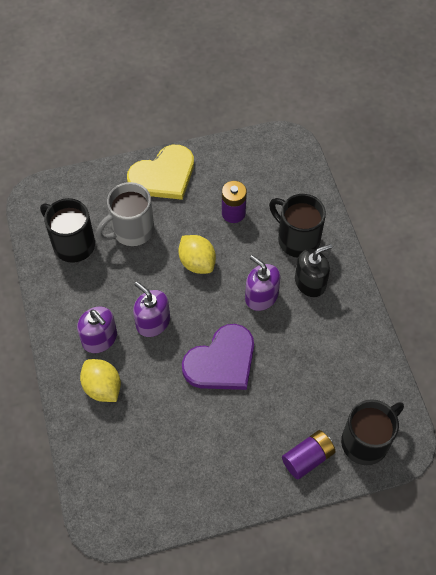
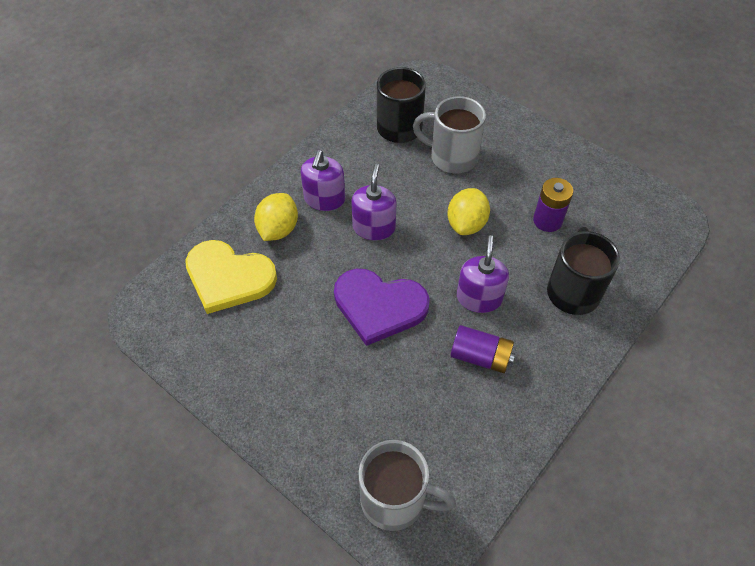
camera: 55 degrees right, 5 degrees down
yellow heart [127,145,194,200] -> yellow heart moved to [185,240,277,314]
purple battery [282,430,335,479] -> purple battery moved to [451,325,515,373]
black soap dispenser [295,244,333,297] -> none
black mug [341,399,404,465] -> grey mug [358,440,456,531]

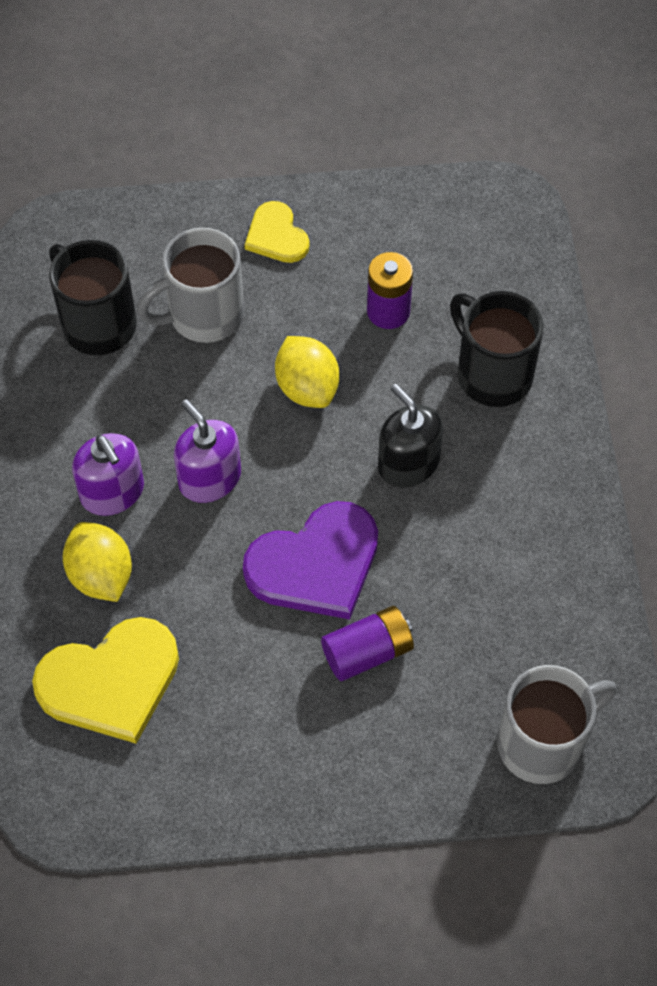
camera: 45 degrees left, 5 degrees up
purple battery [451,325,515,373] -> purple battery moved to [321,606,414,681]
purple soap dispenser [457,235,509,313] -> black soap dispenser [378,384,443,488]
none -> yellow heart [245,201,309,263]

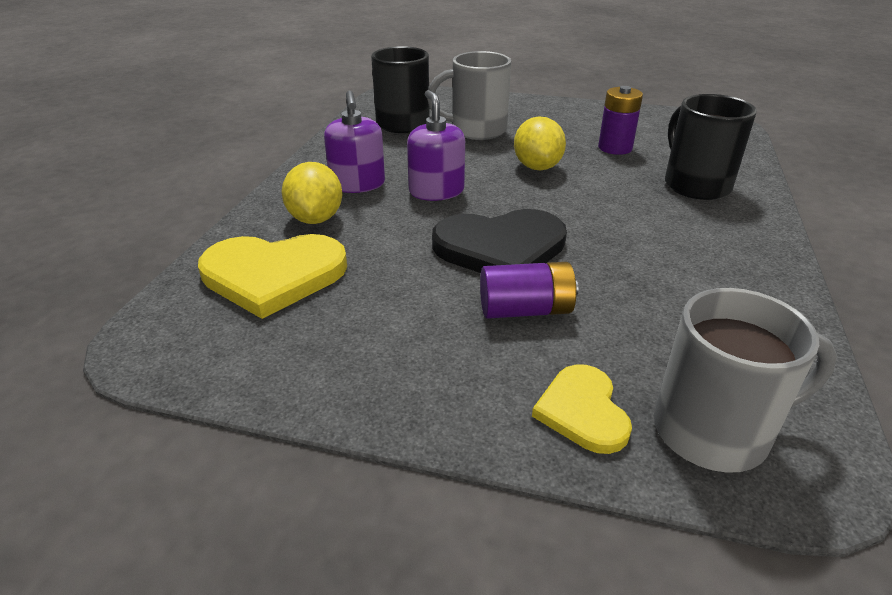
camera: 20 degrees right, 25 degrees down
purple heart [243,501,378,620] -> black heart [432,209,567,273]
yellow heart [245,201,309,263] -> yellow heart moved to [532,364,632,454]
black soap dispenser [378,384,443,488] -> none

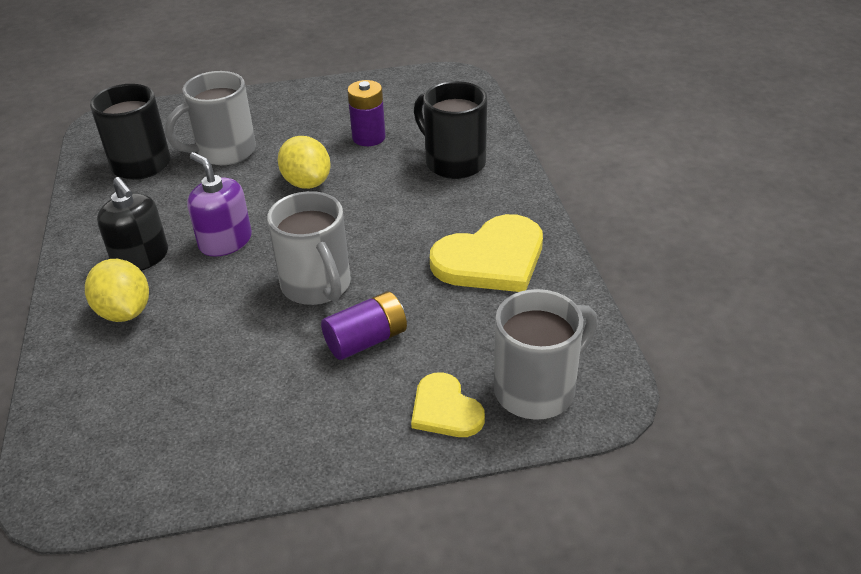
camera: 25 degrees left, 5 degrees up
yellow heart [198,234,347,319] -> yellow heart moved to [430,214,543,292]
purple soap dispenser [324,91,385,193] -> black soap dispenser [97,177,168,271]
black heart [432,209,567,273] -> grey mug [267,191,351,305]

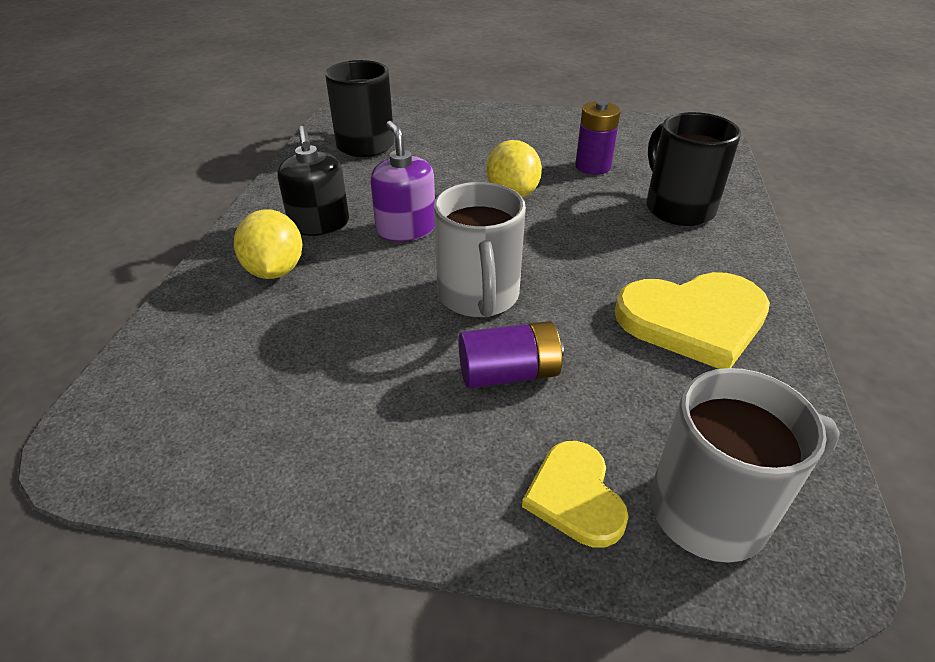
camera: 20 degrees right, 0 degrees up
grey mug [165,71,256,165] -> none

